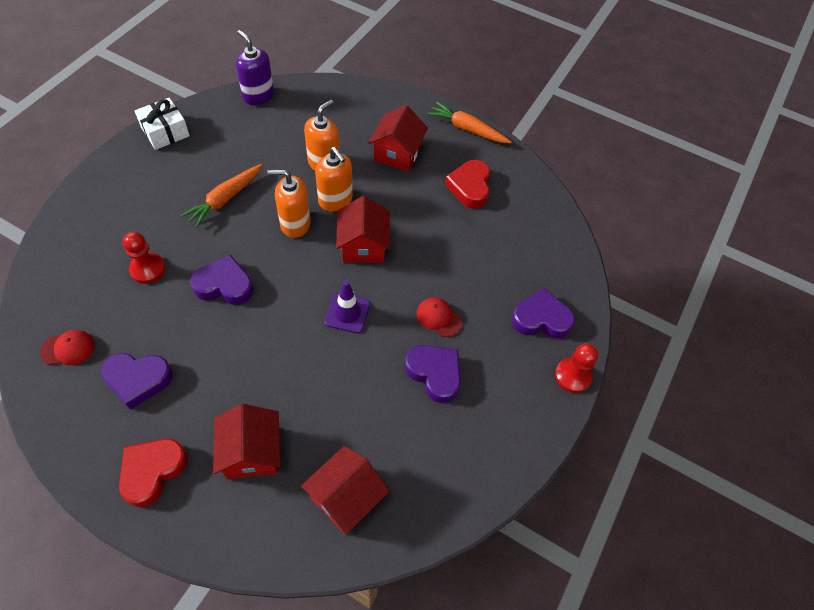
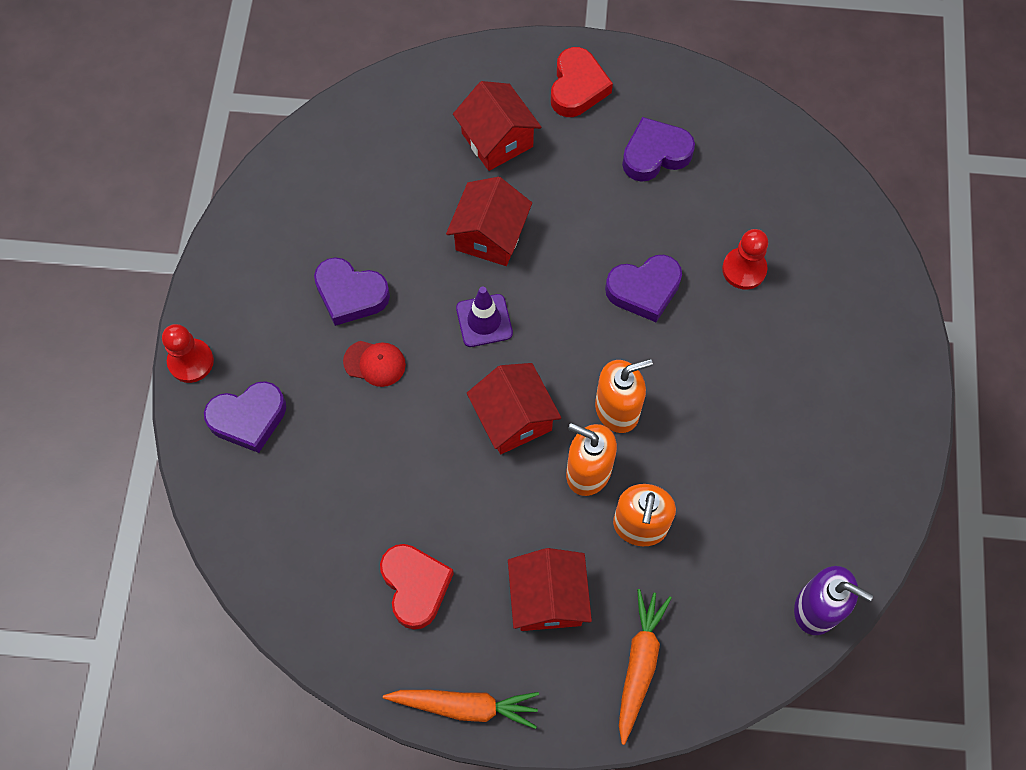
camera: 160 degrees right, 10 degrees up
red cap [40,330,95,365] -> none
white gift [134,98,190,150] -> none
orange carrot [181,164,262,228] -> orange carrot moved to [619,589,672,745]
red house [301,446,389,535] -> red house moved to [446,177,532,266]

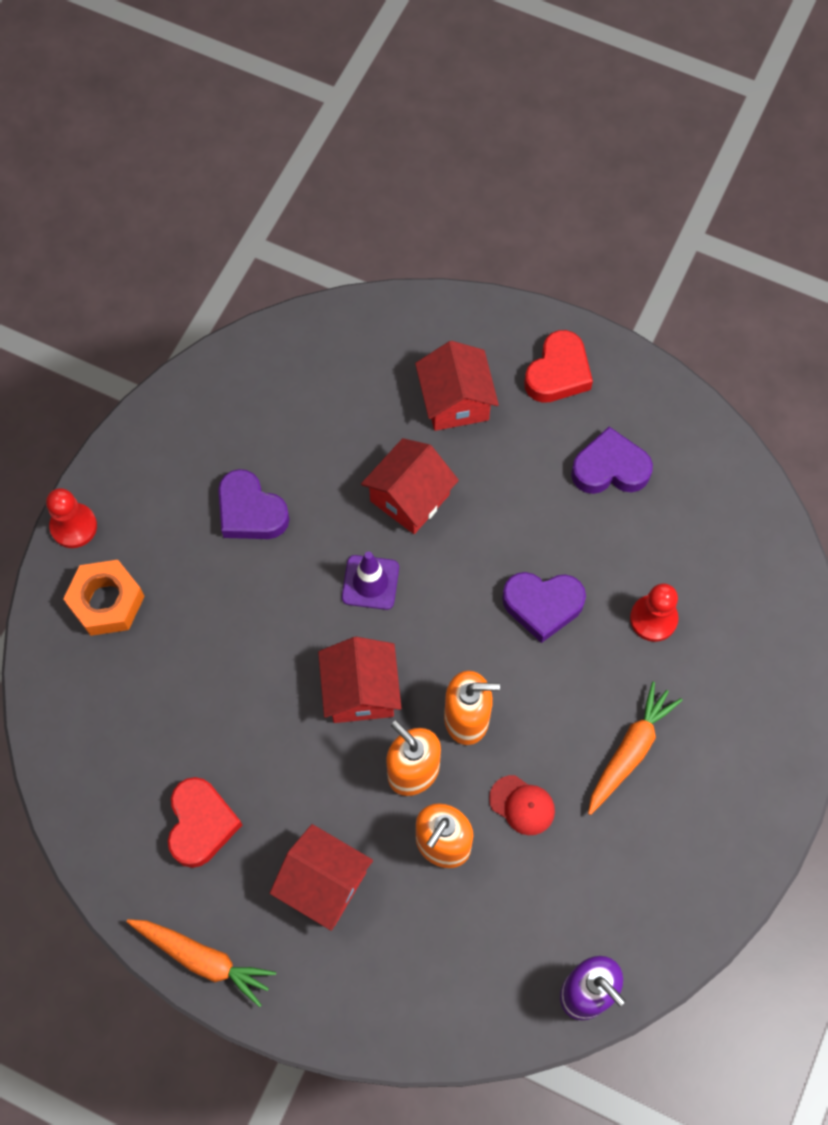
camera: 20 degrees right, 0 degrees up
purple heart [204,381,286,453] -> orange nut [63,560,145,636]
red cap [343,341,406,387] -> red cap moved to [489,775,555,835]
red house [508,548,592,631] -> red house turned 75 degrees counterclockwise [270,824,373,931]
orange carrot [619,589,672,745] -> orange carrot moved to [588,682,682,815]

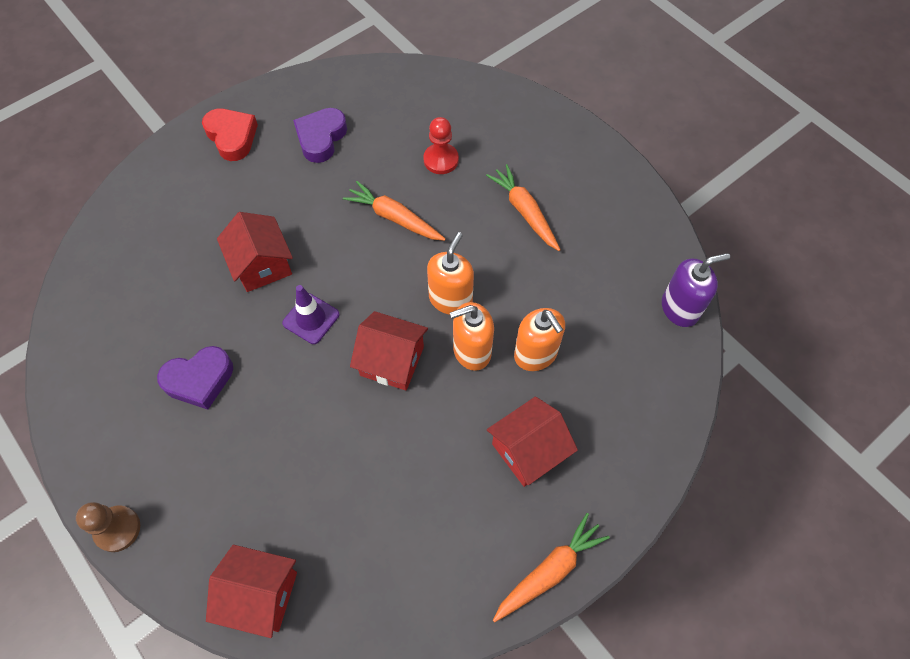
camera: 65 degrees left, 5 degrees down
red pawn [46,488,97,548] -> brown pawn [76,502,140,552]
orange nut [63,560,145,636] -> none
red heart [168,777,242,868] -> none
red house [415,341,499,431] -> red house moved to [206,545,297,638]
red cap [489,775,555,835] -> none
purple heart [502,572,586,643] -> orange carrot [343,181,445,241]

